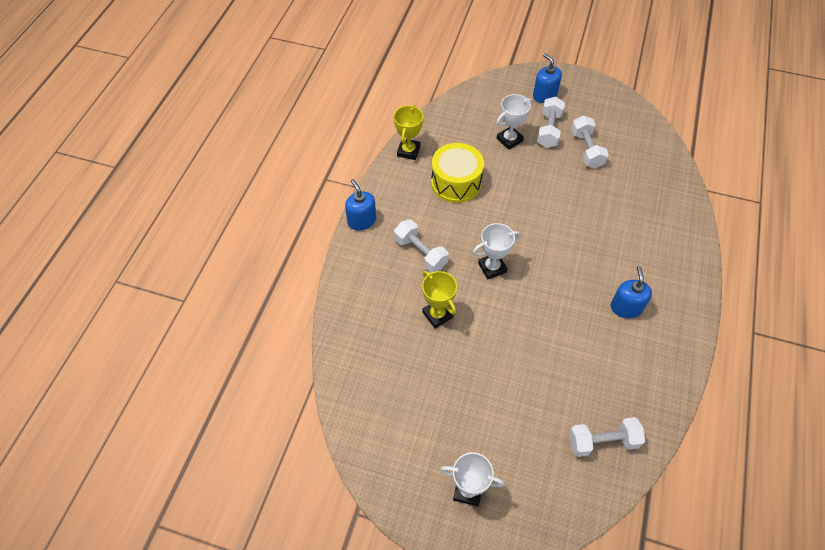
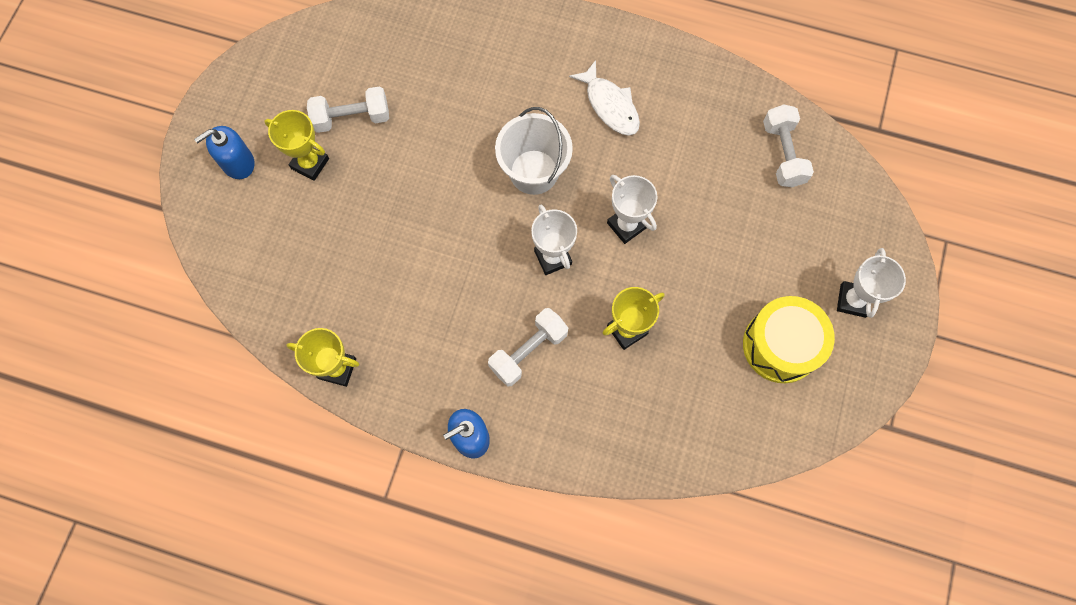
camera: 90 degrees left, 15 degrees up
yellow drum [431,143,484,203] -> yellow drum moved to [743,296,835,383]
white trophy [496,94,532,150] -> white trophy moved to [607,175,658,244]
white dumbbell [537,97,565,148] -> yellow trophy [264,110,329,181]
blue soap dispenser [611,266,652,318] -> white fish [569,60,640,136]
none -> white bucket [495,107,573,195]

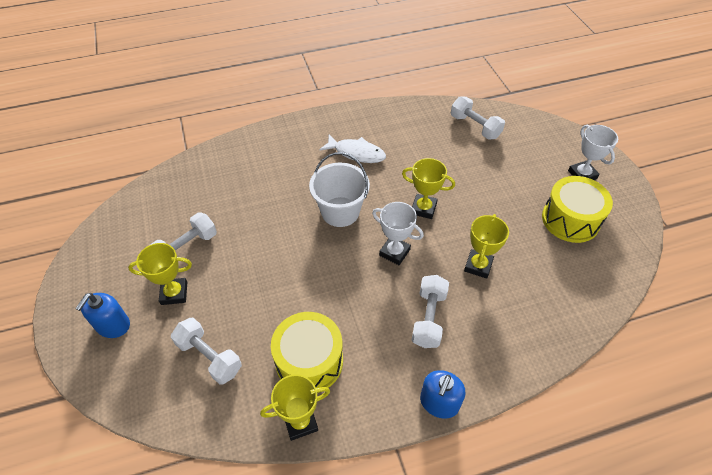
camera: 35 degrees left, 20 degrees down
white trophy [607,175,658,244] -> yellow trophy [402,158,455,219]
none -> white dumbbell [171,318,242,385]
none -> yellow drum [271,312,343,393]

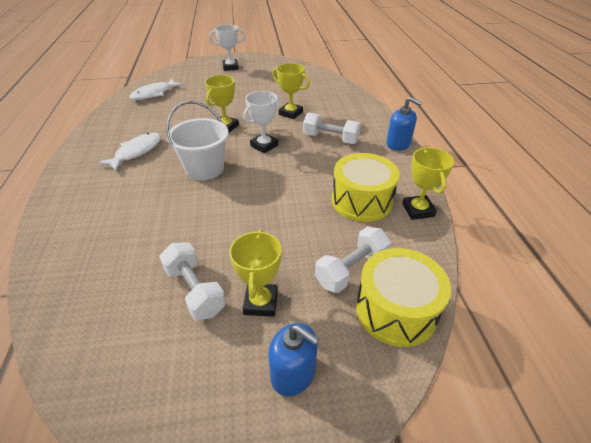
camera: 80 degrees left, 10 degrees down
white dumbbell [451,96,505,140] -> white fish [129,79,183,100]
yellow drum [542,176,613,243] -> yellow drum moved to [356,248,451,347]

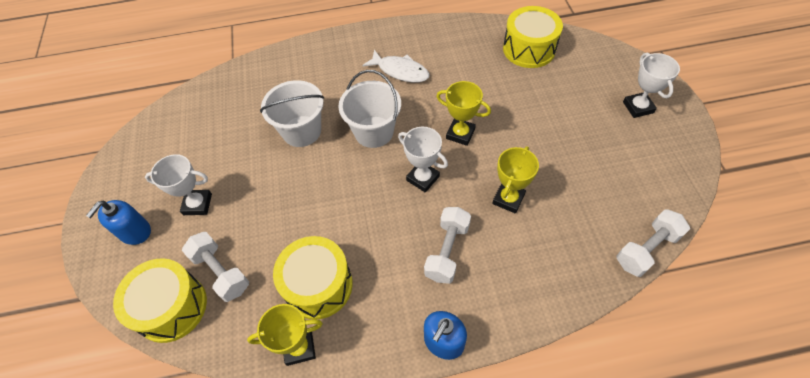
camera: 90 degrees right, 15 degrees up
white fish [129,79,183,100] -> yellow drum [503,6,563,68]
white dumbbell [159,243,226,321] -> white dumbbell moved to [617,209,690,277]
yellow trophy [229,230,282,317] -> white trophy [145,154,212,215]
none -> white bucket [260,80,324,147]

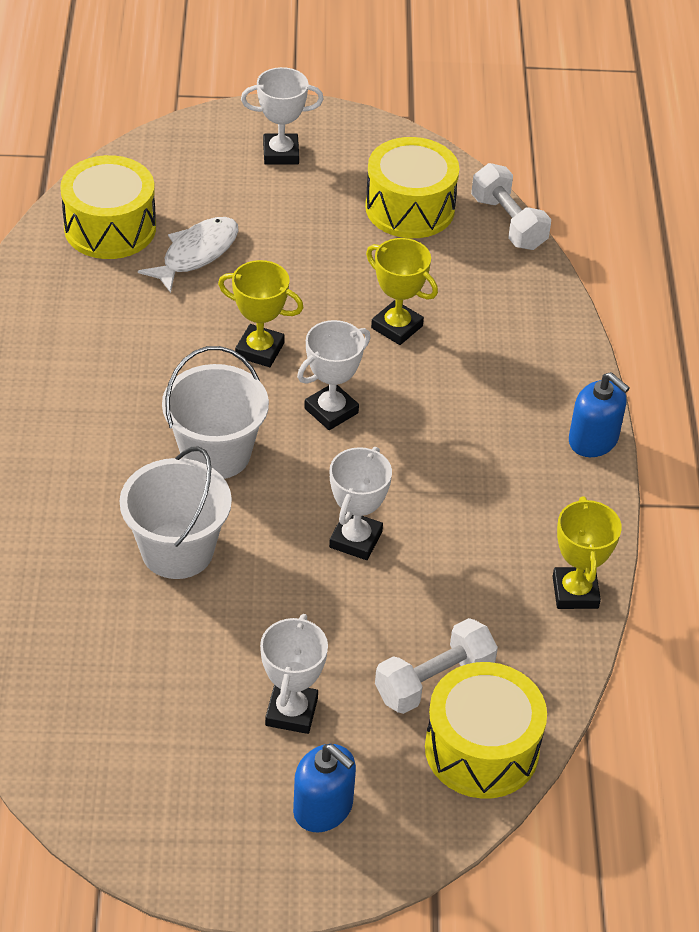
camera: 85 degrees left, 10 degrees down
yellow drum [273,236,353,320] -> yellow drum moved to [365,137,459,238]
white fish [362,50,430,83] -> white fish moved to [138,217,239,293]
white dumbbell [424,207,471,284] -> none
yellow trophy [436,81,491,146] -> yellow trophy turned 75 degrees clockwise [218,260,303,367]
none -> white trophy [329,447,392,560]

